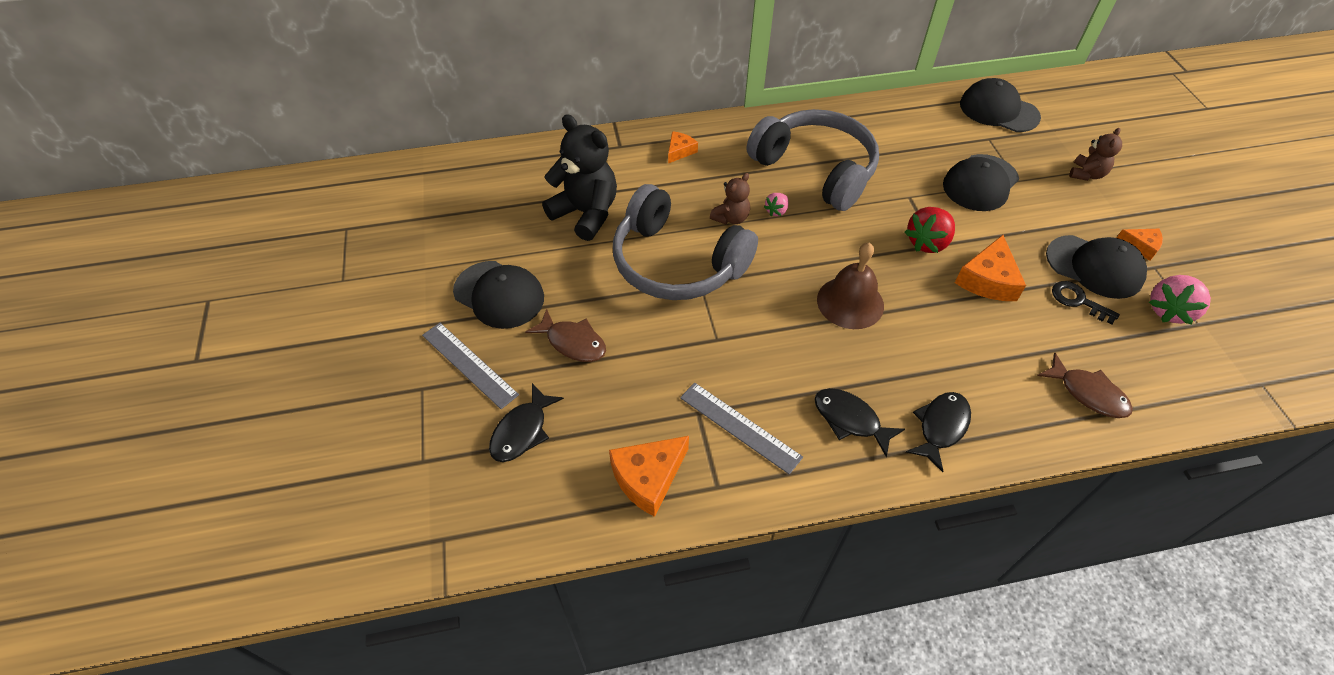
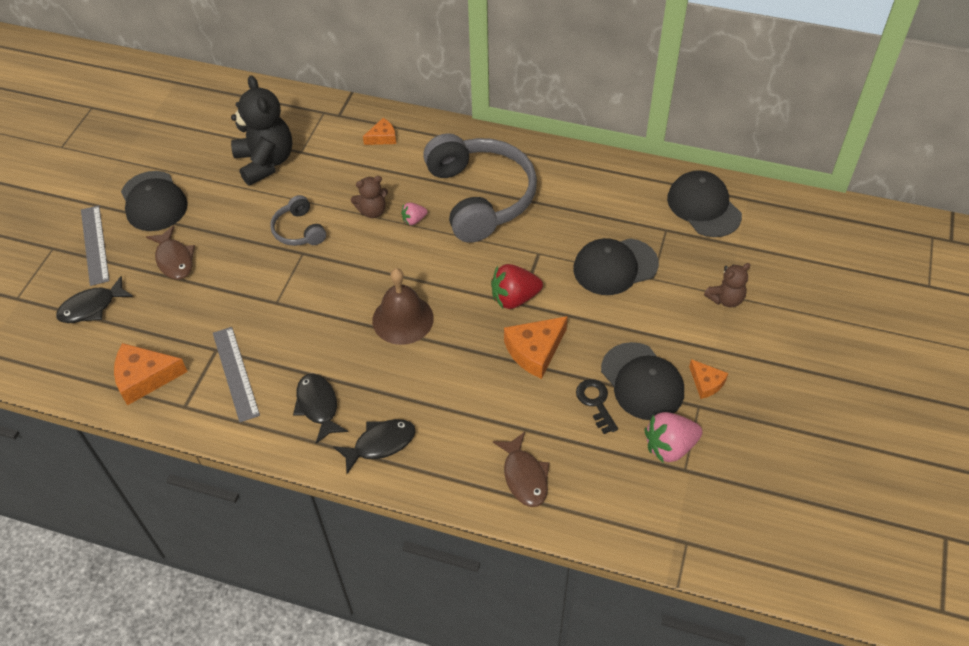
camera: 30 degrees right, 0 degrees up
grey headphones [613,184,758,300] -> grey headphones [270,195,326,246], size x0.47

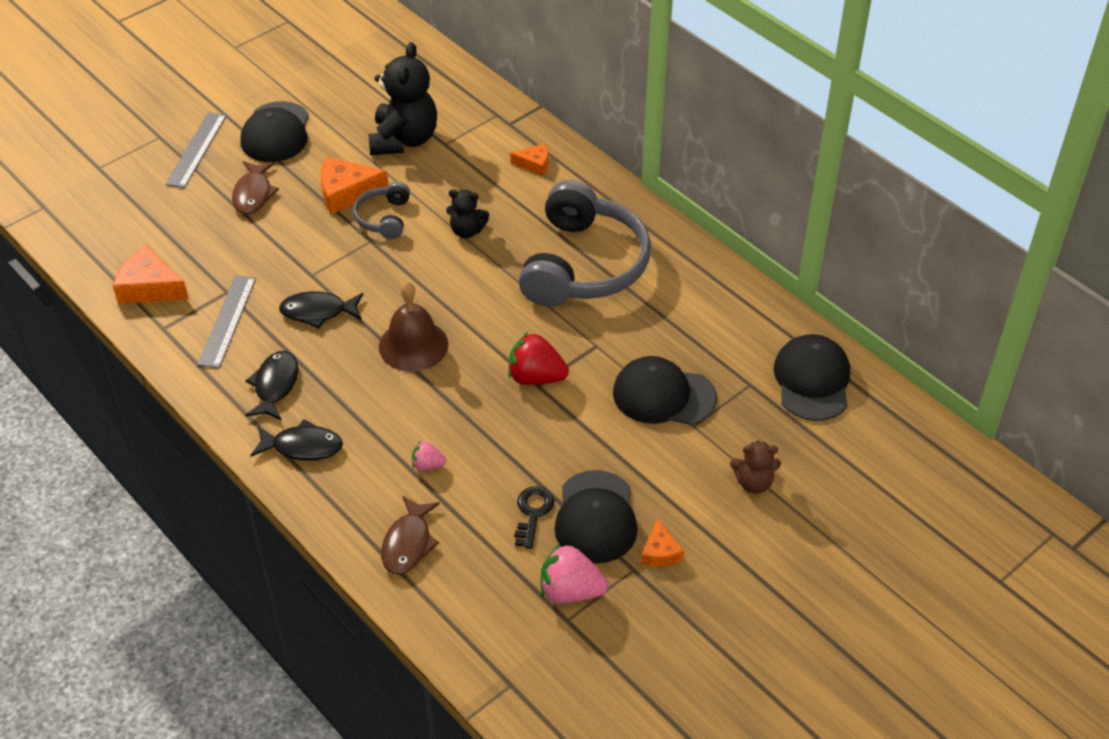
camera: 30 degrees right, 5 degrees down
black fish [56,276,133,323] -> black fish moved to [279,291,363,329]
brown teddy bear [351,176,388,218] -> black teddy bear [446,189,489,238]
pink strawberry [401,203,428,225] -> pink strawberry moved to [412,441,446,471]
orange cheese [504,316,568,379] -> orange cheese moved to [321,157,389,214]

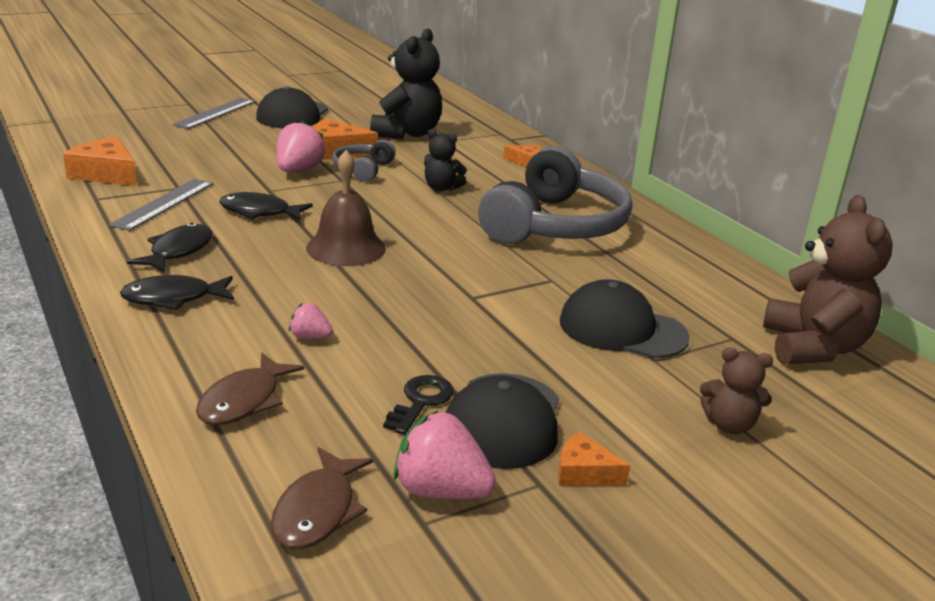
camera: 10 degrees right, 20 degrees down
brown fish [232,161,279,214] -> brown fish moved to [271,447,373,549]
black fish [250,419,343,461] -> black fish turned 150 degrees clockwise [120,275,234,310]
red strawberry [508,332,569,385] -> none
orange cheese [641,519,684,566] -> orange cheese turned 105 degrees clockwise [558,432,630,486]
black cap [773,334,850,421] -> brown teddy bear [763,195,893,365]
none -> pink strawberry [276,120,326,172]

